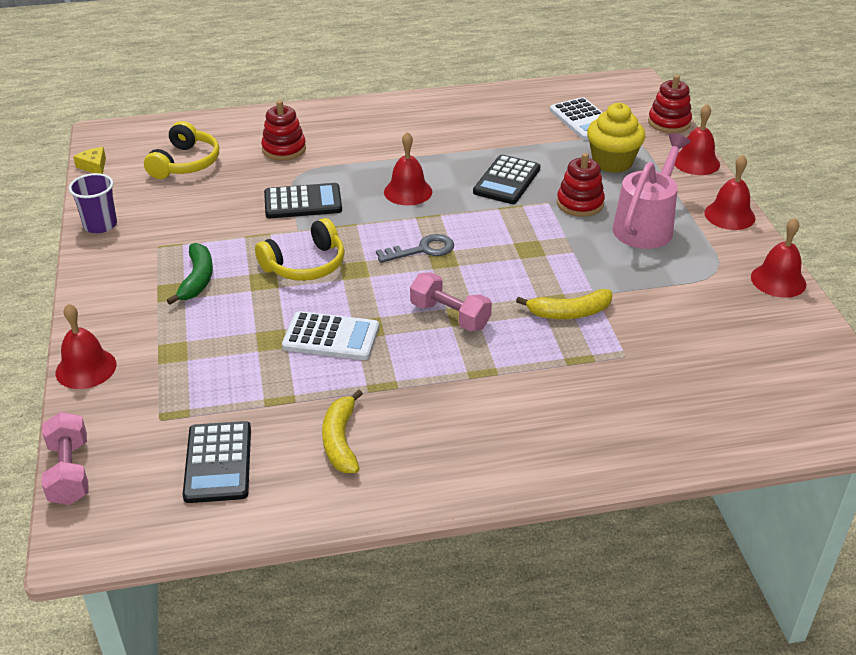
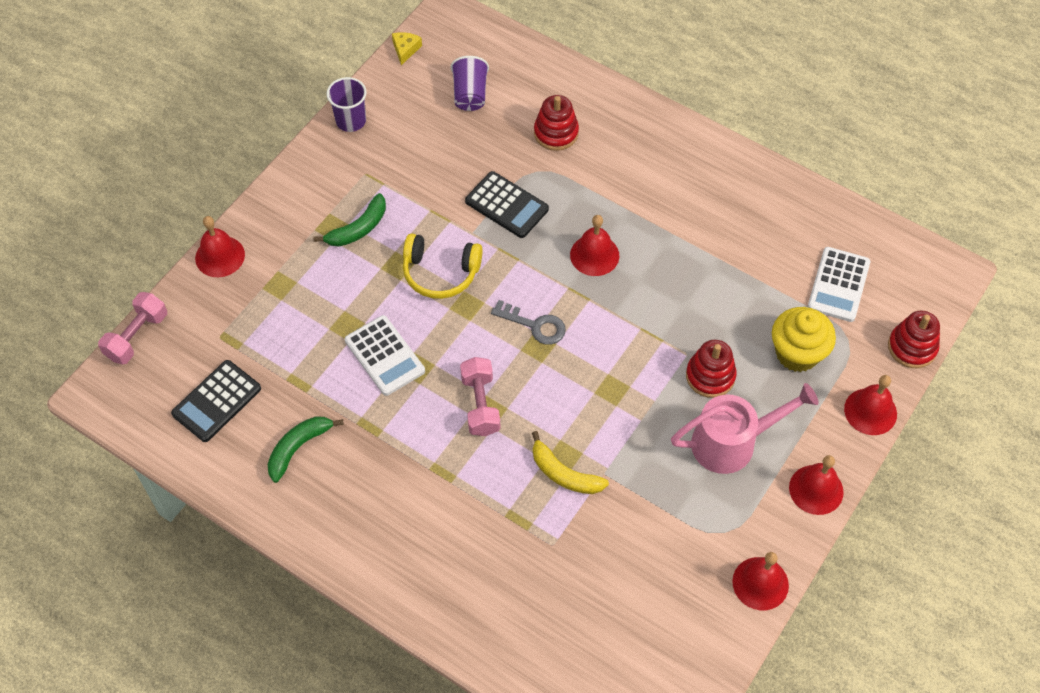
camera: 45 degrees right, 20 degrees up
yellow headphones [144,121,219,179] -> purple cup [451,56,489,111]
yellow banana [322,389,363,473] -> green banana [268,417,344,483]
black calculator [473,155,541,204] -> none

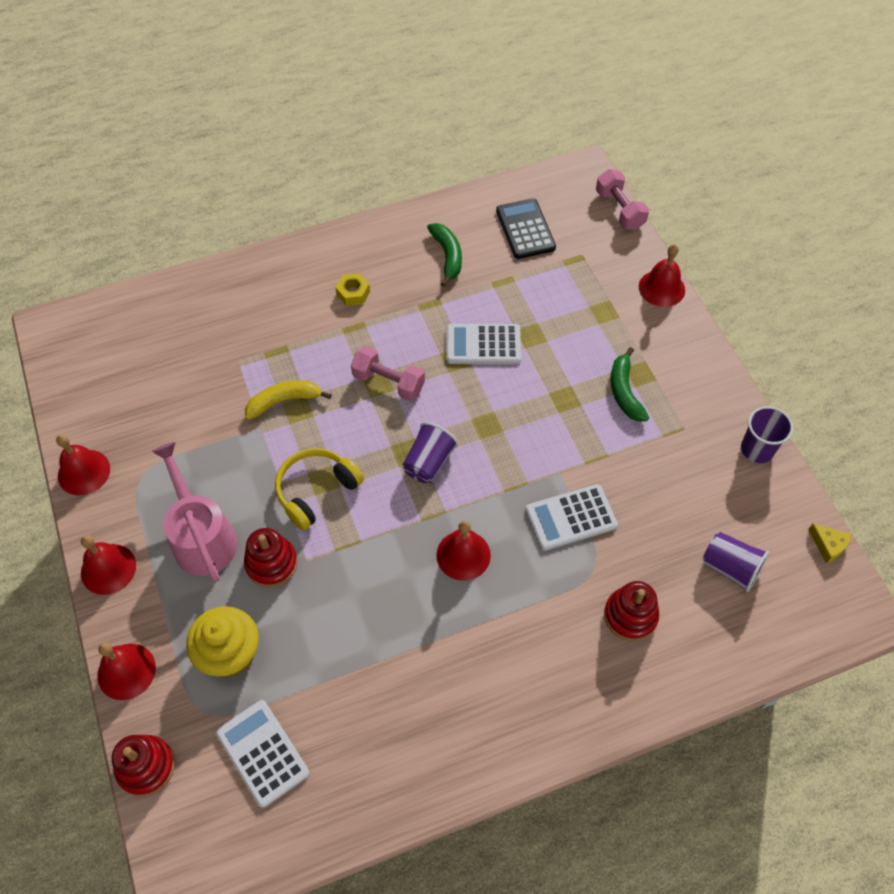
camera: 125 degrees right, 0 degrees up
yellow headphones [403,233,482,299] -> yellow headphones moved to [275,448,364,530]
black calculator [465,171,549,238] -> white calculator [525,484,618,551]
grey key [491,300,566,345] -> purple cup [402,422,459,483]
pink watering can [671,383,819,474] -> pink watering can turned 135 degrees clockwise [151,442,237,582]
none -> yellow nut [335,273,370,306]

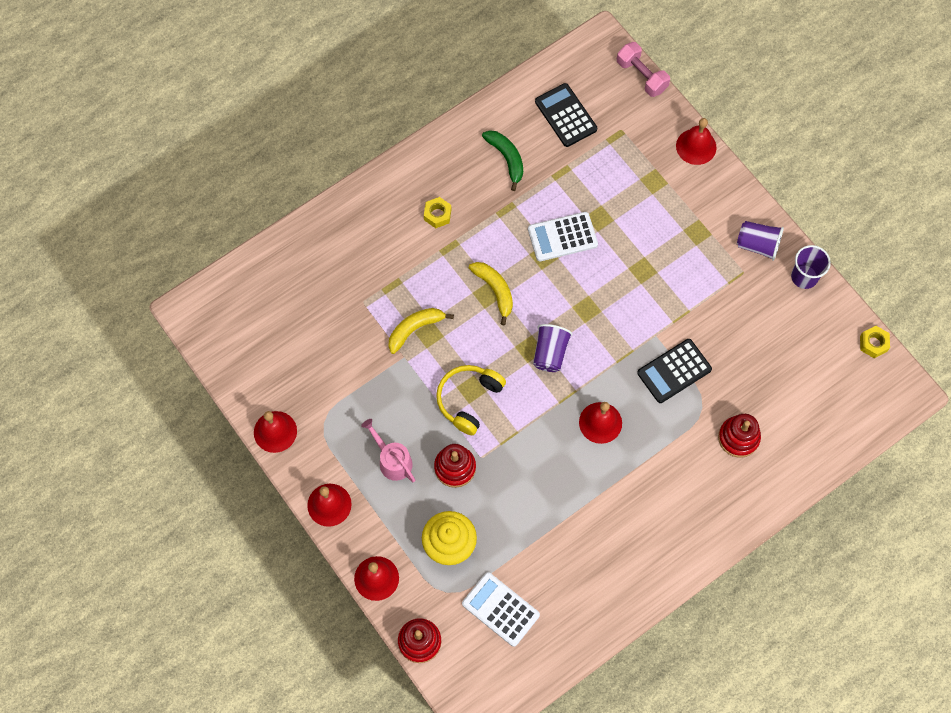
camera: 15 degrees left, 10 degrees up
pink watering can [151,442,237,582] -> pink watering can [361,419,415,482], size x0.64
pink dumbbell [351,346,425,401] -> yellow banana [469,262,513,325]
white calculator [525,484,618,551] -> black calculator [637,339,712,403]
green banana [611,347,649,421] -> none
purple cup [703,532,769,592] -> purple cup moved to [737,221,784,261]
yellow cheese [808,524,852,563] -> yellow nut [860,326,890,358]

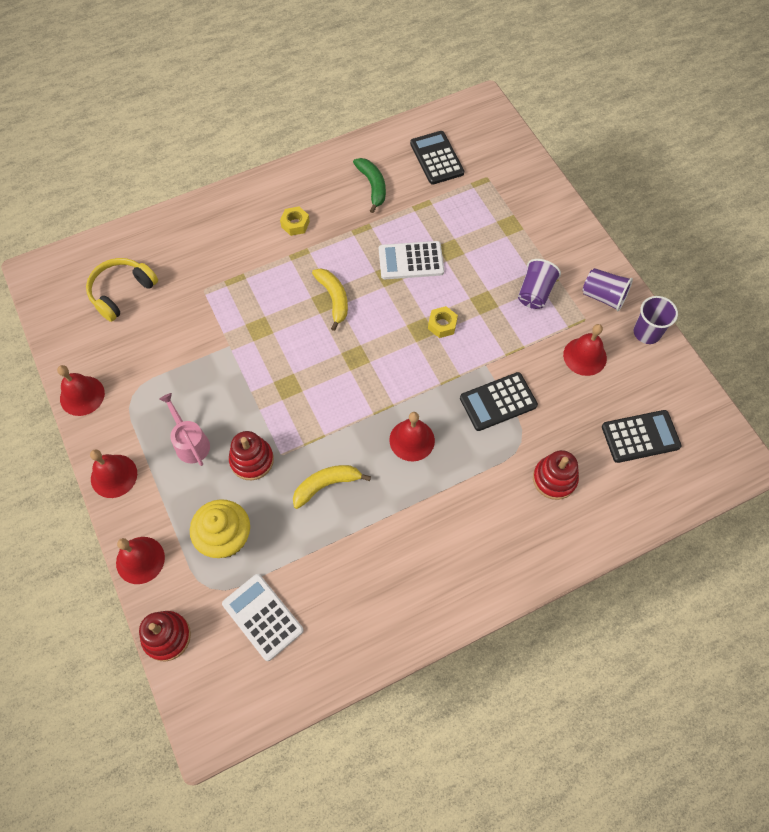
camera: 10 degrees right, 5 degrees down
yellow banana [388,308,454,354] -> yellow banana moved to [293,465,371,509]
yellow headphones [436,365,506,435] -> yellow headphones moved to [86,258,158,322]
purple cup [533,324,572,372] -> purple cup moved to [518,259,561,309]
pink dumbbell [617,42,670,97] -> none
red bell [676,118,717,165] -> red bell moved to [563,324,607,376]
yellow nut [860,326,890,358] -> yellow nut moved to [428,306,458,338]
none -> black calculator [602,410,682,463]

